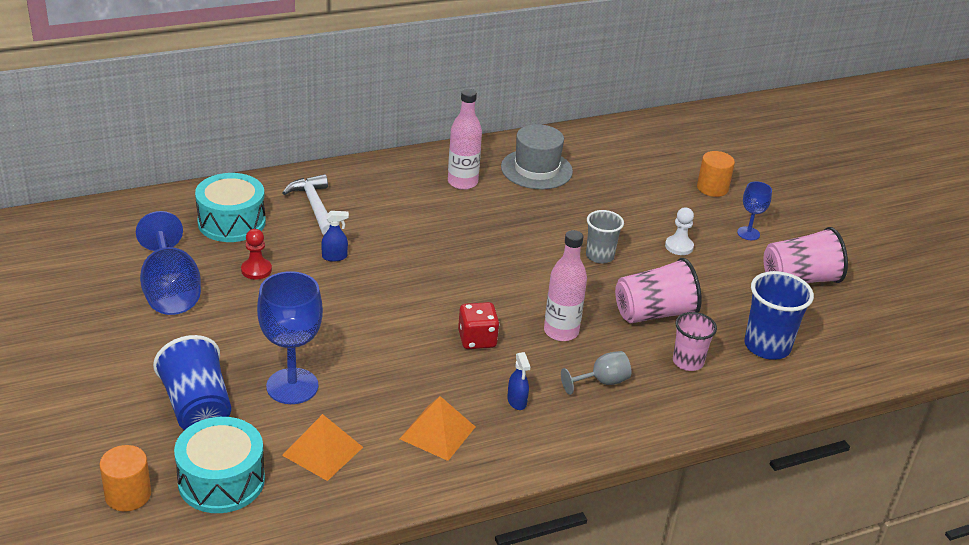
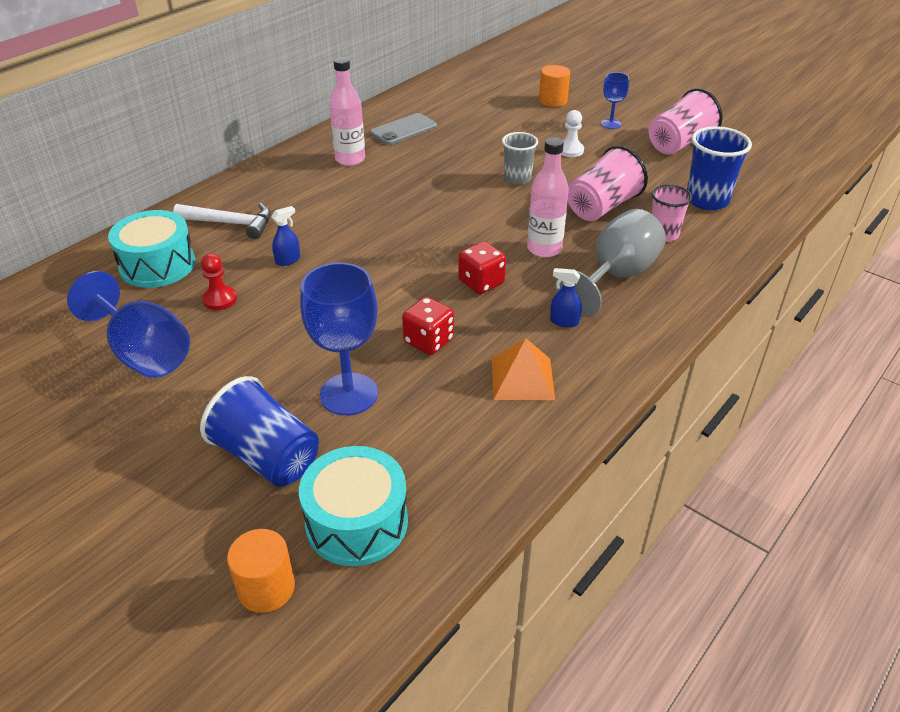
camera: 25 degrees left, 5 degrees up
white hammer [282,174,330,235] -> white hammer turned 150 degrees clockwise [173,203,271,239]
orange pyramid [282,414,363,481] -> none
grey hat [501,124,573,189] -> grey phone [370,113,437,145]
blue spray bottle [507,352,530,410] -> blue spray bottle turned 150 degrees clockwise [550,268,582,328]
grey goblet [561,351,631,395] -> grey goblet [555,209,666,317], size x1.87
none -> red dice [402,297,454,355]

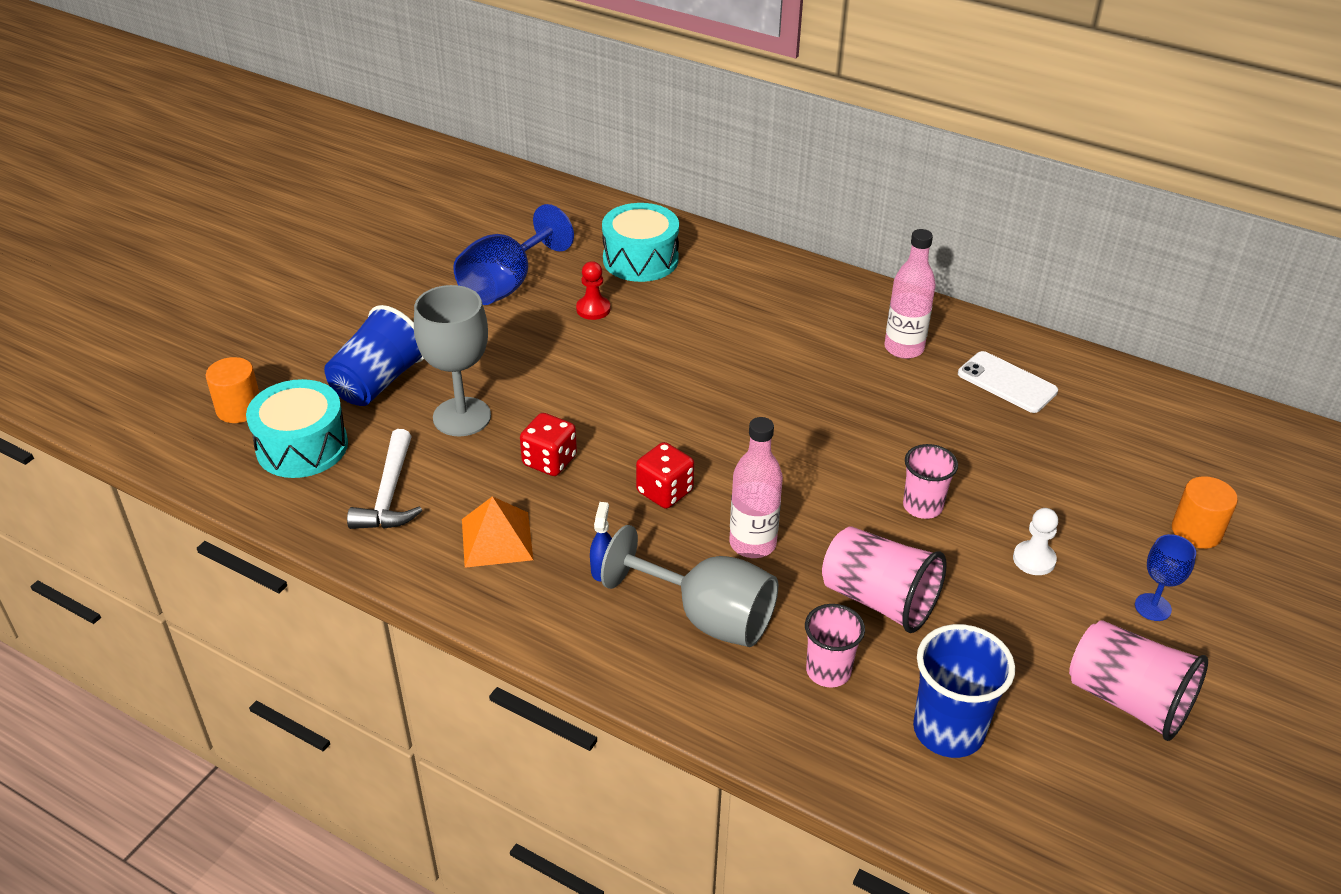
camera: 80 degrees right, 0 degrees up
white hammer [173,203,271,239] -> white hammer moved to [347,429,422,529]
blue spray bottle [271,206,300,266] -> none
blue goblet [300,263,378,415] -> grey goblet [414,285,491,436]
grey phone [370,113,437,145] -> white phone [958,351,1058,413]
grey cup [502,132,538,185] -> pink cup [903,444,958,519]

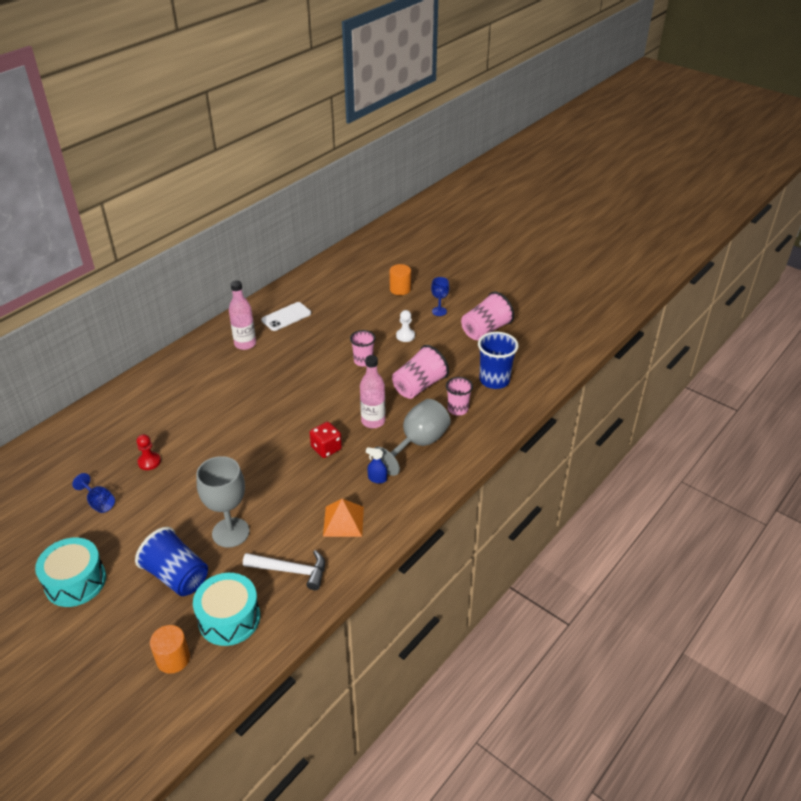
camera: 80 degrees left, 0 degrees up
blue goblet [453,204,574,305] -> blue goblet [72,473,115,513], size x0.53
red dice [520,413,577,476] -> none
turquoise drum [602,203,679,282] -> turquoise drum moved to [35,538,106,607]

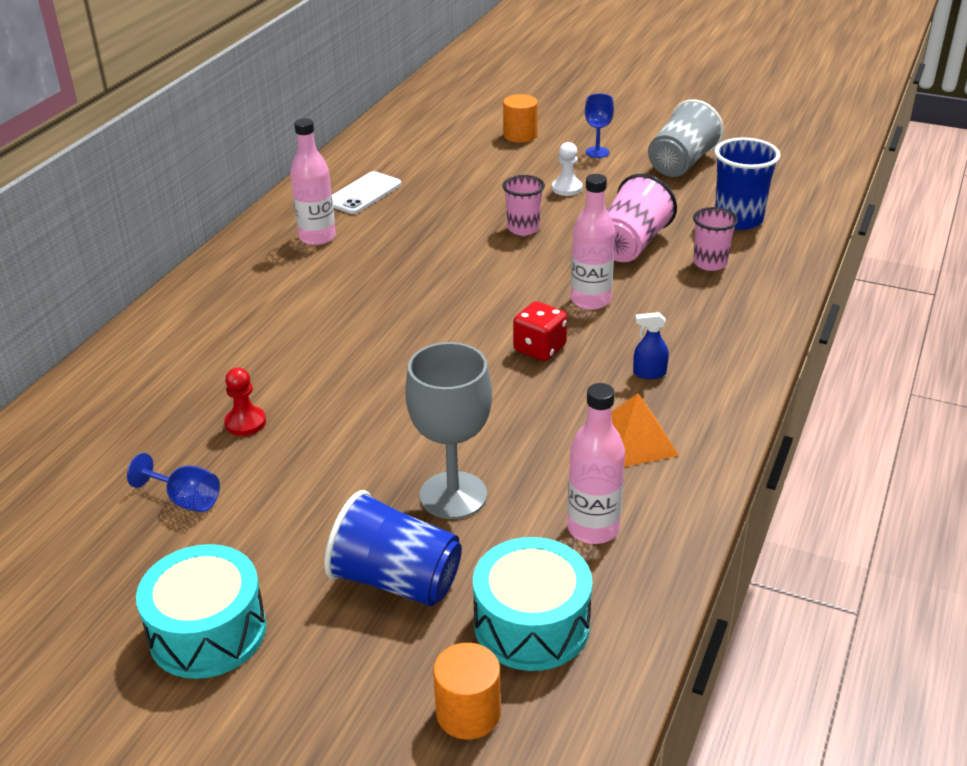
camera: 15 degrees left, 5 degrees down
white hammer [243,550,325,590] -> pink bottle [568,383,625,544]
grey goblet [372,399,451,476] -> none
pink cup [461,291,514,340] -> grey cup [648,99,724,177]

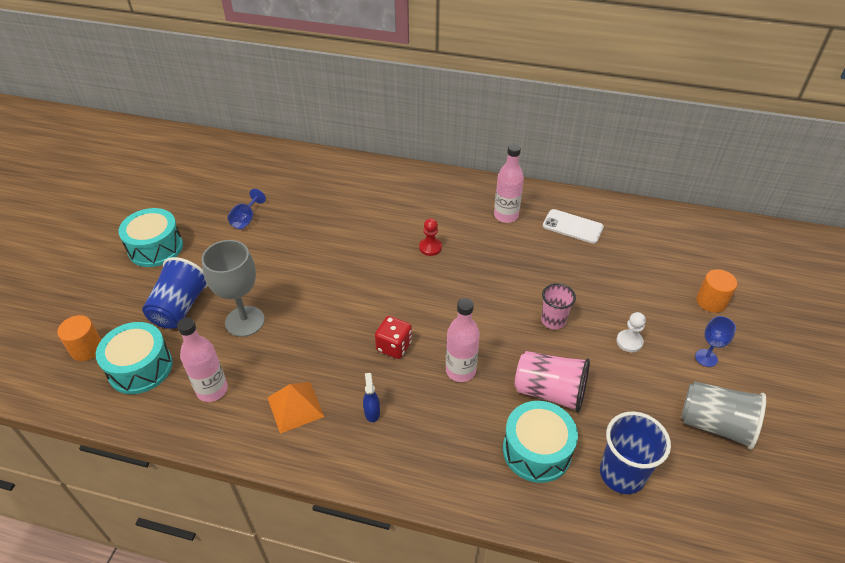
camera: 80 degrees right, 10 degrees up
red pawn [224,367,266,436] -> red pawn moved to [419,218,442,256]
pink cup [693,207,738,271] -> turquoise drum [503,401,578,483]

